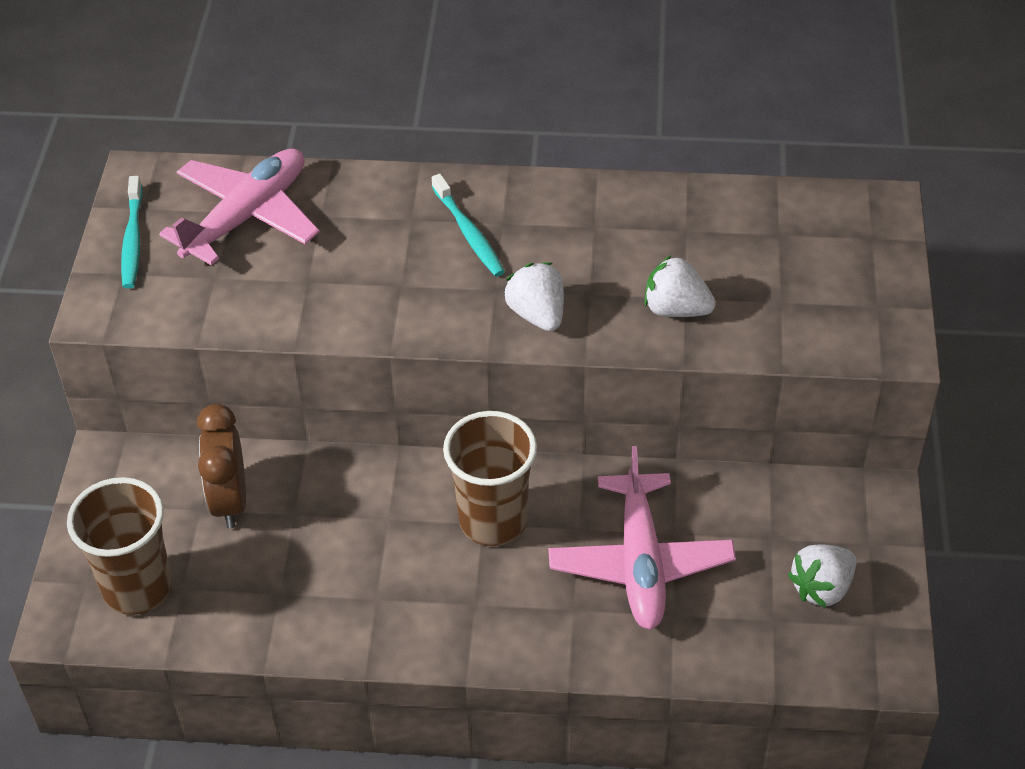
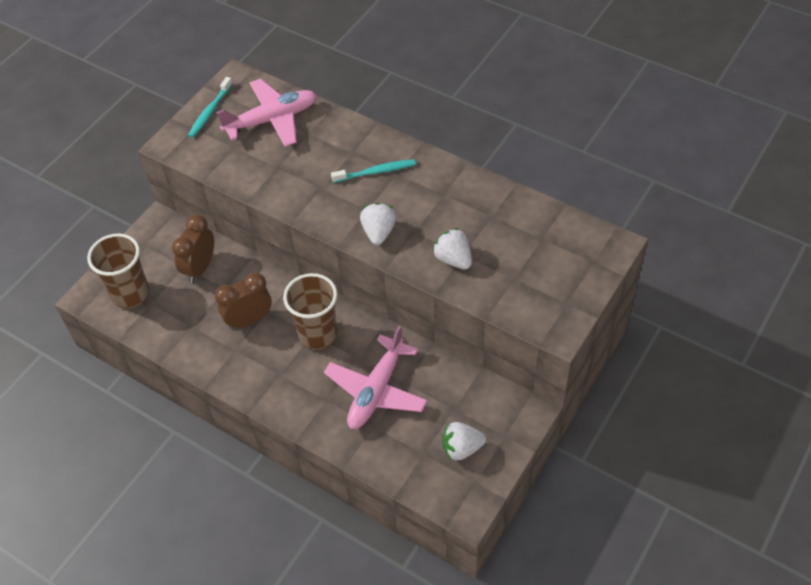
camera: 30 degrees right, 5 degrees up
turquoise toothbrush [432,174,505,277] -> turquoise toothbrush turned 105 degrees counterclockwise [331,159,416,183]
none -> brown clock [215,272,272,329]

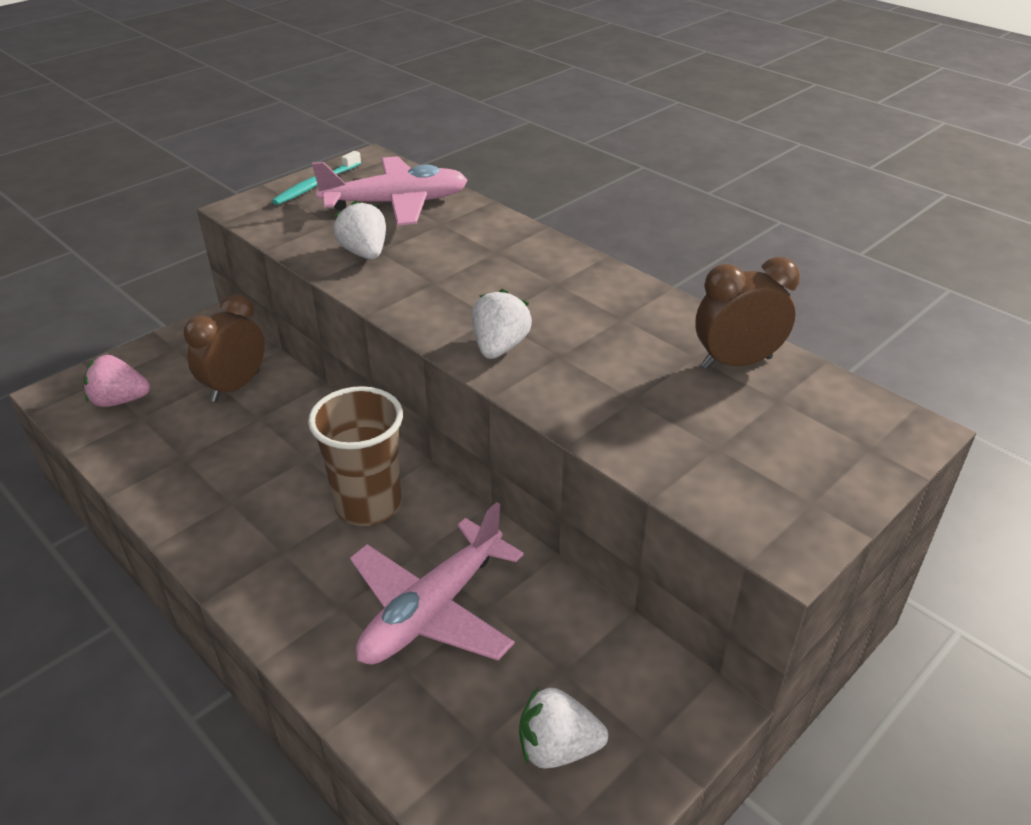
camera: 10 degrees right, 15 degrees down
brown cup [87,234,149,308] -> pink strawberry [84,355,150,407]
brown clock [215,272,272,329] -> brown clock moved to [695,257,800,369]
turquoise toothbrush [331,159,416,183] -> none
white strawberry [432,228,472,270] -> white strawberry moved to [333,200,386,259]

